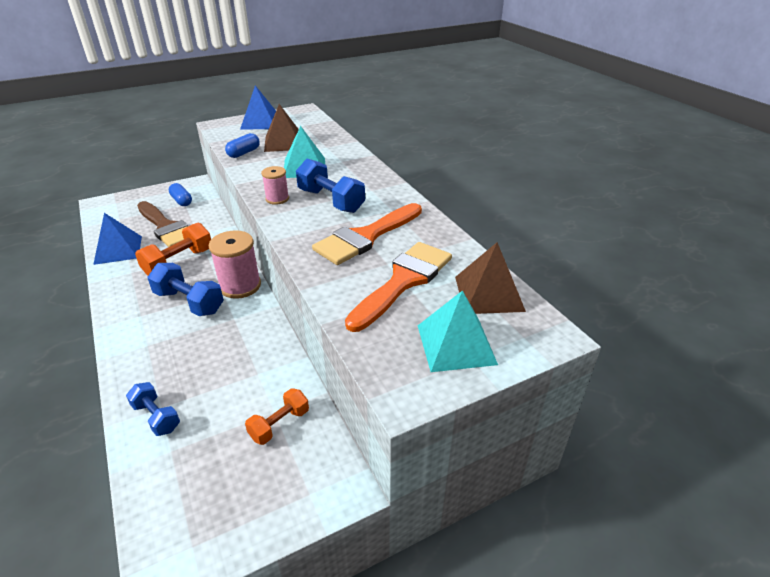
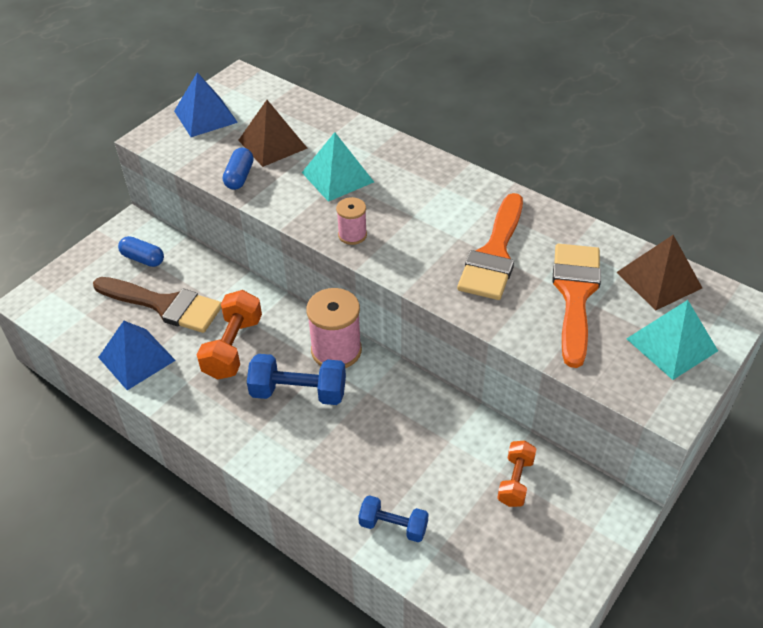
camera: 25 degrees left, 10 degrees up
blue dumbbell [296,159,365,213] -> none

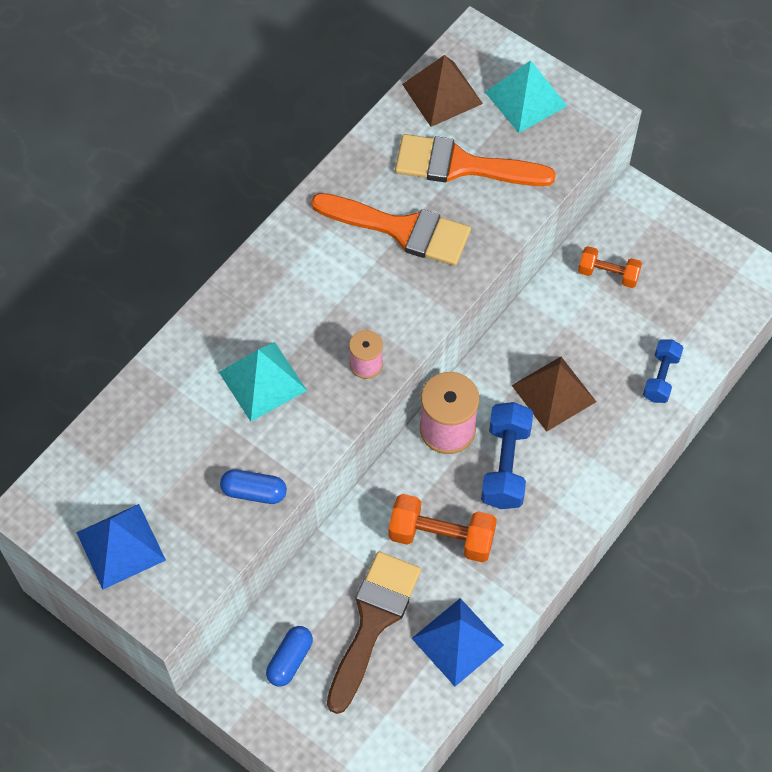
camera: 90 degrees left, 15 degrees up
brown pyramid [238,100,308,167] -> brown pyramid moved to [512,357,596,432]

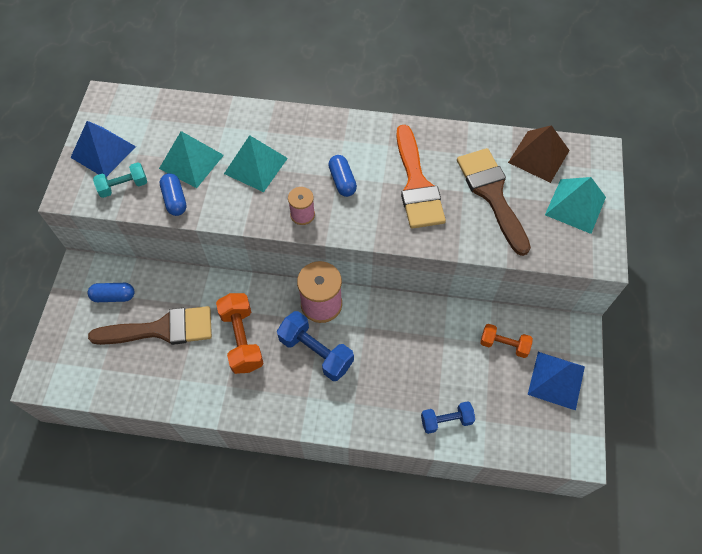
camera: 60 degrees right, 0 degrees up
orange brush [395,134,556,186] -> brown brush [457,148,531,256]
blue pyramid [411,598,504,686] -> blue pyramid moved to [528,352,585,410]
blue dumbbell [481,402,533,509] -> blue dumbbell turned 60 degrees clockwise [277,311,354,381]
brown pyramid [512,357,596,432] -> none
orange dumbbell [578,246,642,288] -> orange dumbbell turned 60 degrees counterclockwise [480,324,533,358]
none -> turquoise dumbbell [93,163,147,198]
none -> turquoise pyramid [159,131,224,188]
none -> blue capsule [328,155,357,197]

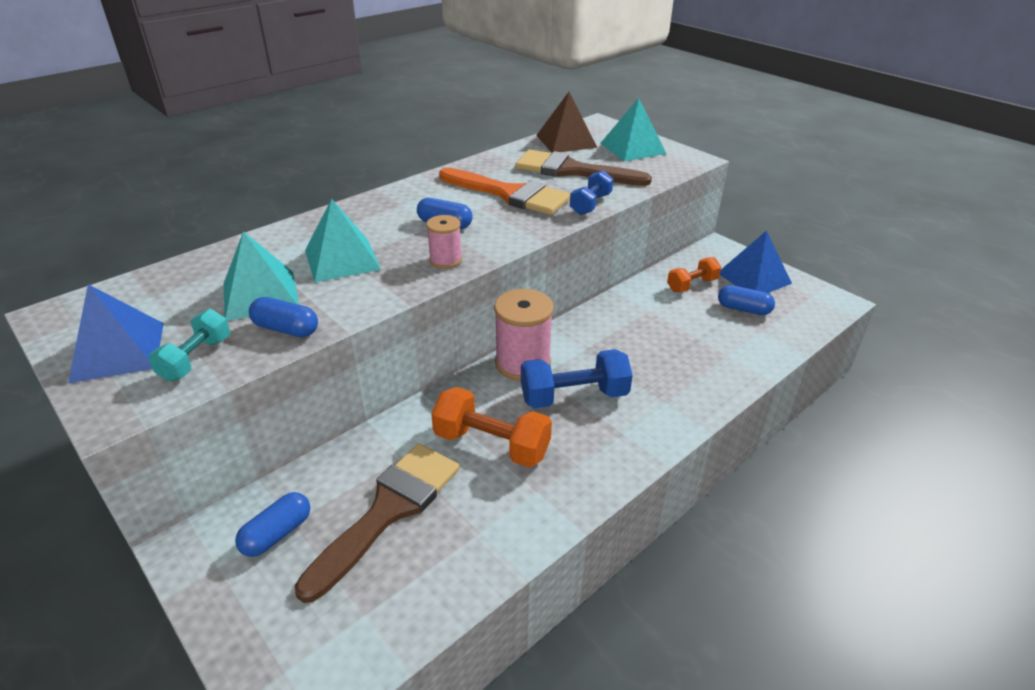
camera: 50 degrees left, 25 degrees down
blue dumbbell [421,401,475,434] -> blue dumbbell moved to [570,170,613,215]
none -> blue capsule [718,285,775,315]

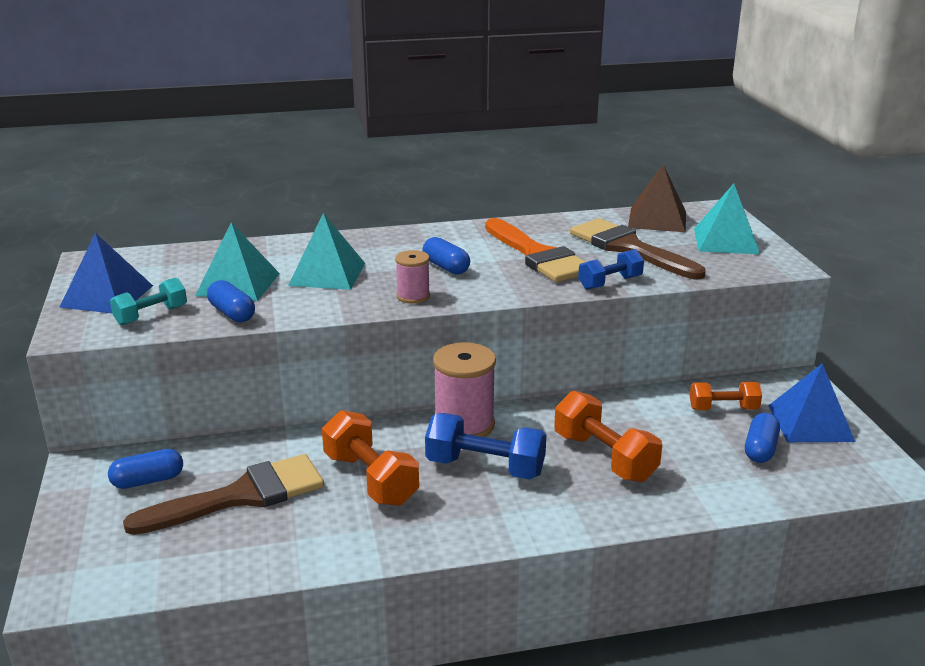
camera: 30 degrees right, 10 degrees down
blue capsule [718,285,775,315] -> blue capsule turned 60 degrees clockwise [745,413,780,463]
none -> orange dumbbell [554,391,662,482]

